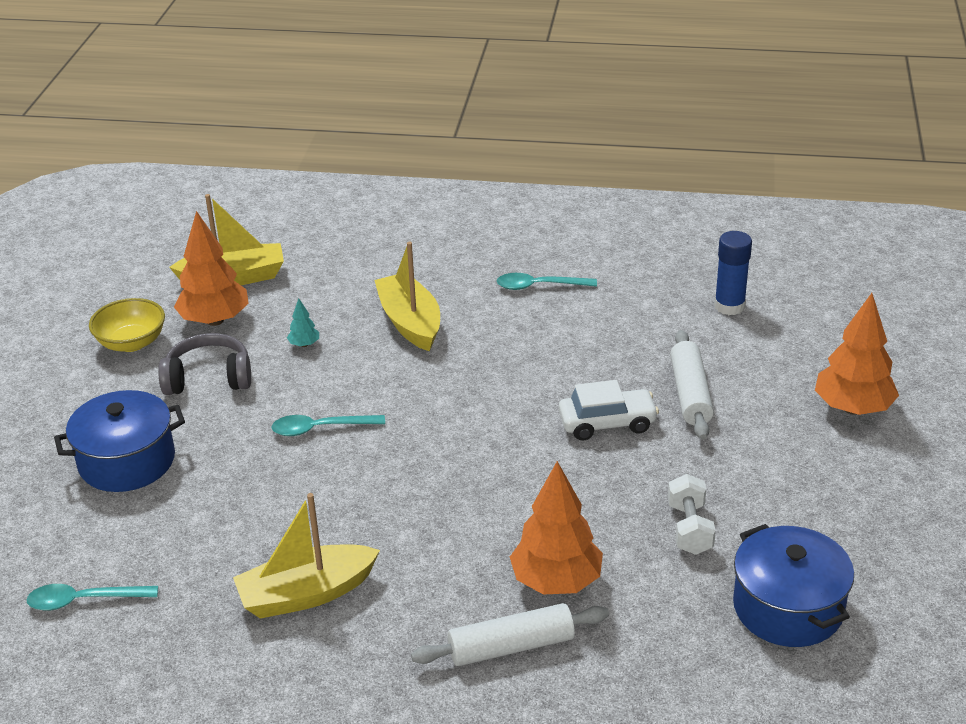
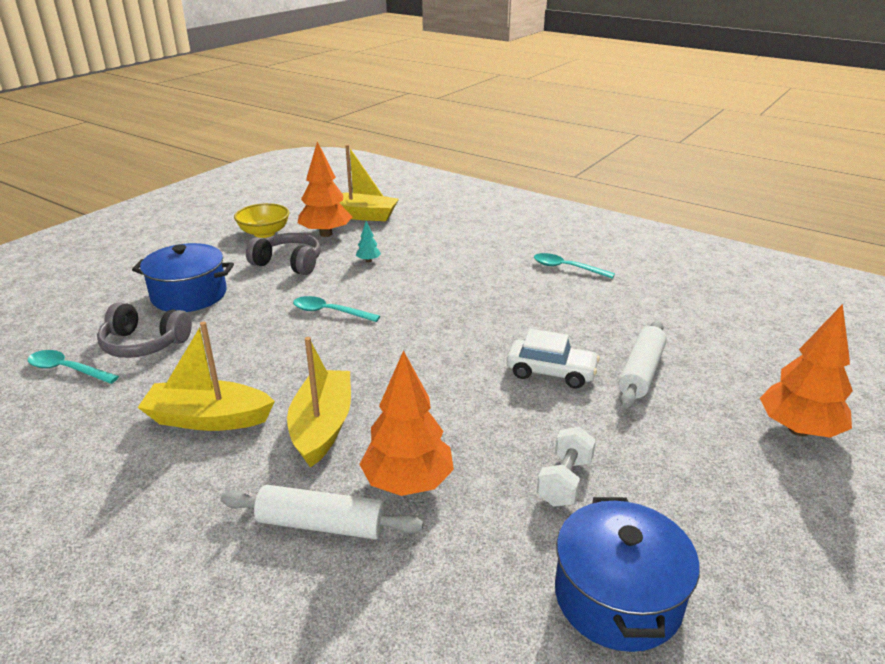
camera: 25 degrees right, 5 degrees down
yellow boat [374,242,440,351] -> yellow boat moved to [287,337,351,467]
blue glue stick [714,231,752,315] -> none
none -> grey headphones [97,302,192,358]

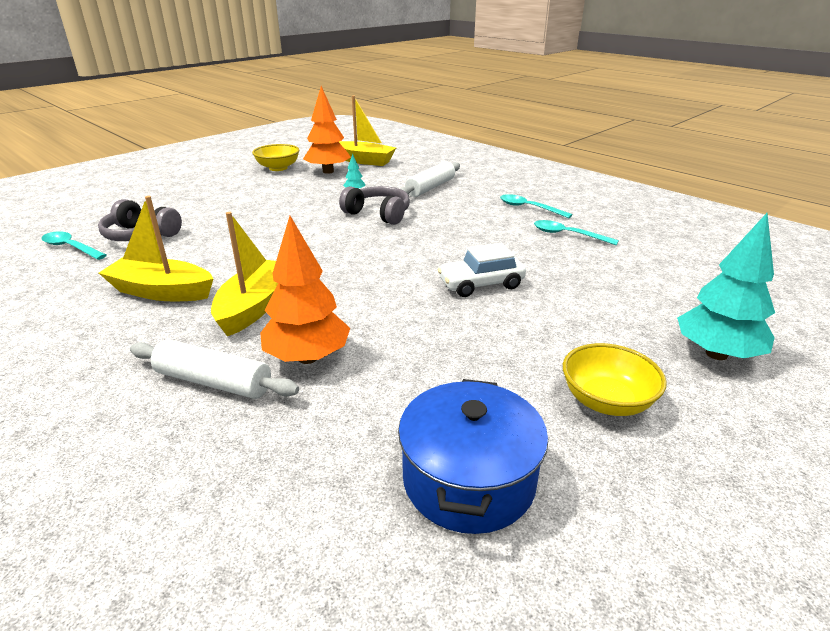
camera: 10 degrees right, 0 degrees up
blue pot [132,243,234,312] -> none
grey headphones [246,233,321,275] -> grey headphones moved to [339,186,410,225]
turquoise spoon [293,296,380,322] -> turquoise spoon moved to [534,220,619,245]
white car [507,329,600,388] -> white car turned 135 degrees clockwise [437,243,526,297]
white dumbbell [537,427,596,507] -> none
white rolling pin [618,320,667,408] -> white rolling pin moved to [400,161,460,197]
orange tree [760,304,853,438] -> turquoise tree [677,213,775,360]
none -> yellow bowl [563,343,667,416]

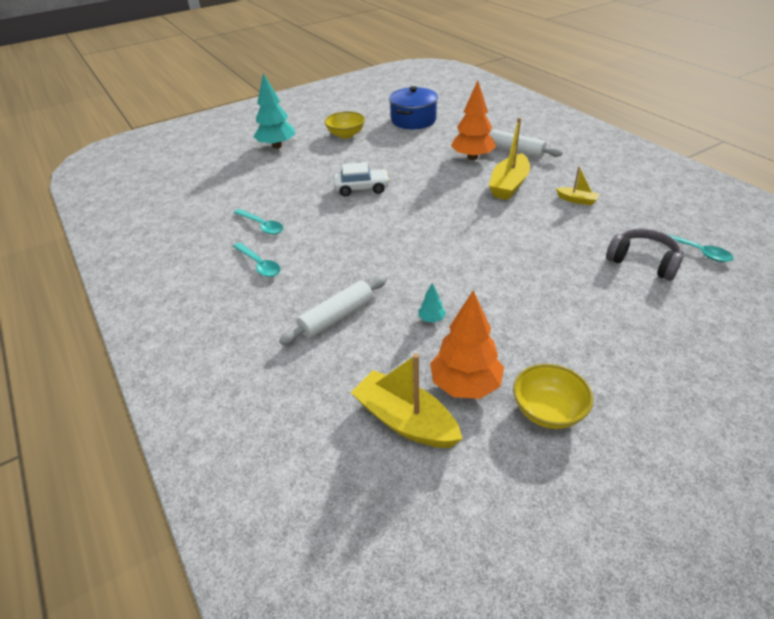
camera: 165 degrees left, 10 degrees up
yellow boat [99,196,213,301] -> yellow boat [556,166,599,205], size x0.52
grey headphones [339,186,410,225] -> none

